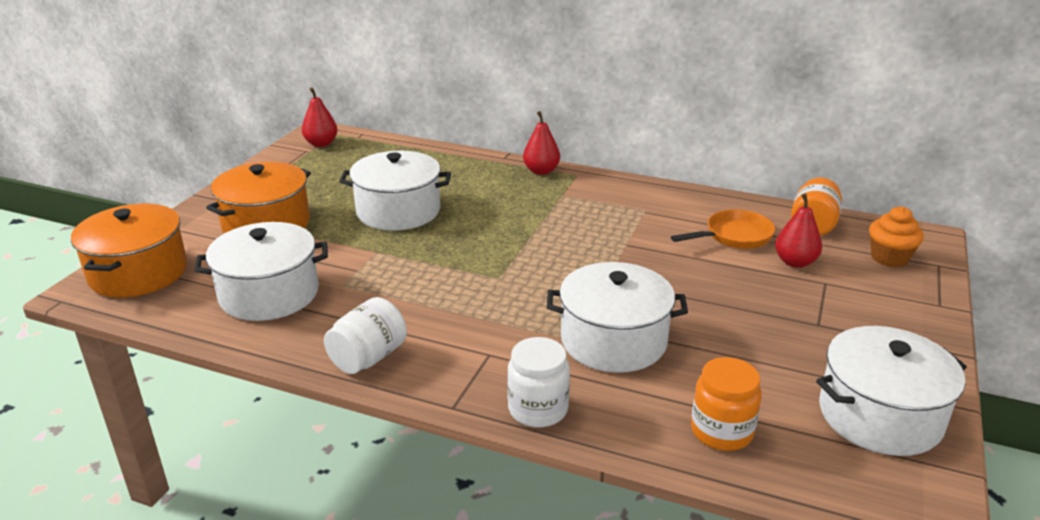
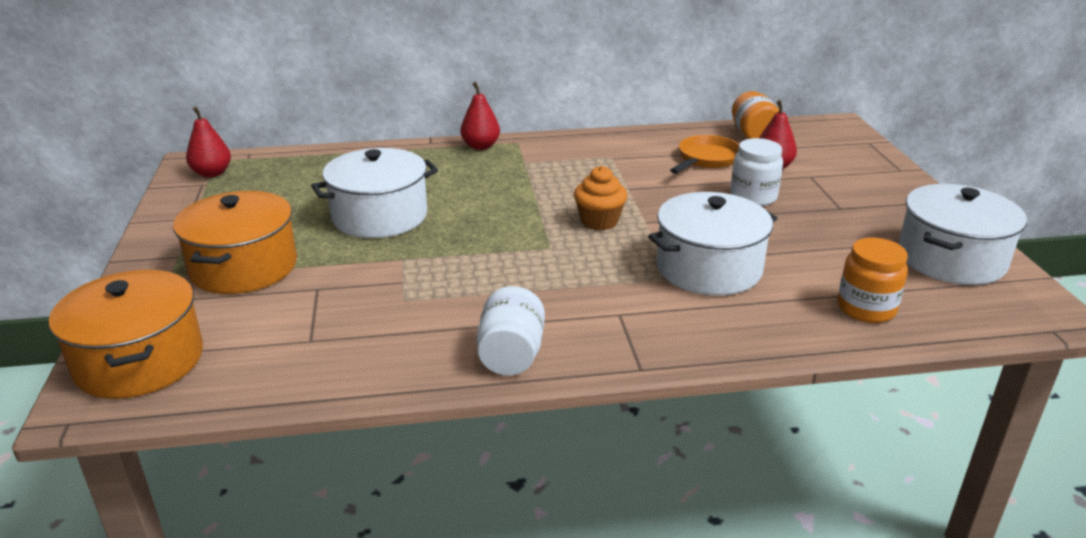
camera: 30 degrees left, 0 degrees up
white pot [194,222,328,321] -> none
white jar [507,337,570,427] -> white jar moved to [730,138,783,206]
orange cupcake [869,206,924,267] -> orange cupcake moved to [574,166,627,231]

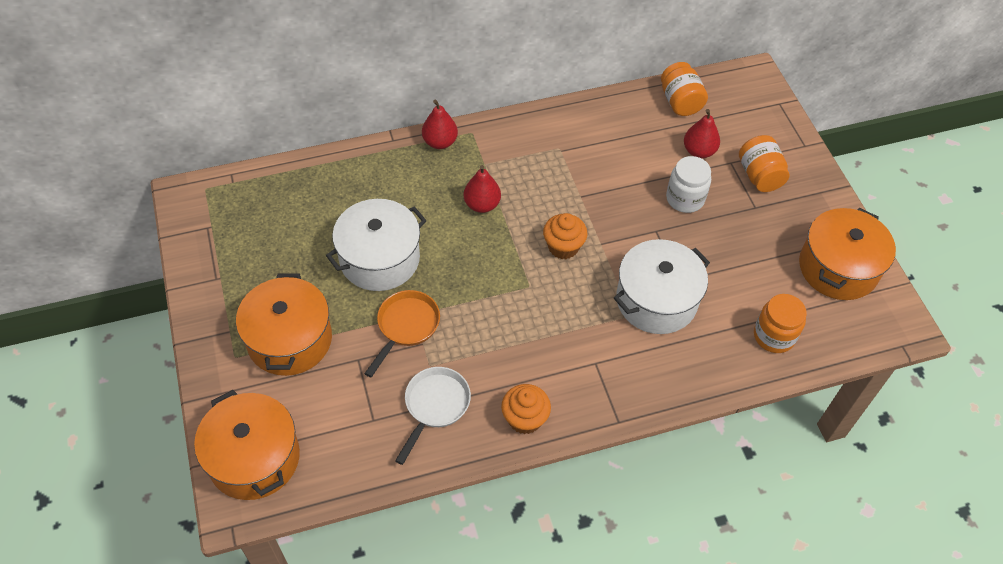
camera: 10 degrees left, 25 degrees up
red pear [186,107,231,178] -> red pear moved to [464,165,501,213]
white jar [476,286,545,375] -> orange cupcake [501,384,551,434]
orange pan [670,135,739,174] -> orange pan moved to [364,290,440,377]
white pot [898,184,1027,285] -> orange pot [799,208,896,300]
none -> white pan [395,367,471,465]
none -> orange jar [739,135,789,192]

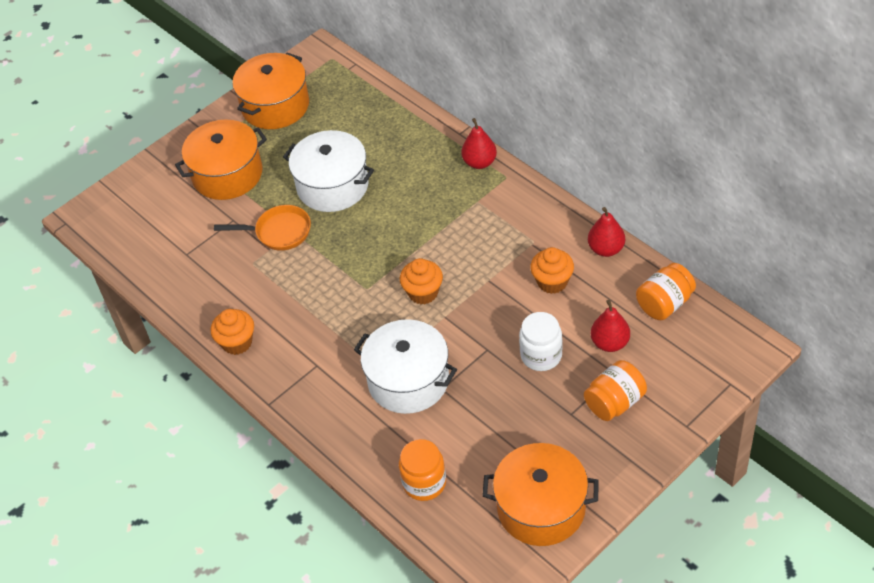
camera: 70 degrees right, 5 degrees down
orange pot [194,390,300,500] -> orange pot moved to [232,53,309,129]
white pan [395,367,471,465] -> none
red pear [464,165,501,213] -> red pear moved to [588,207,625,257]
none -> orange cupcake [530,247,574,294]

